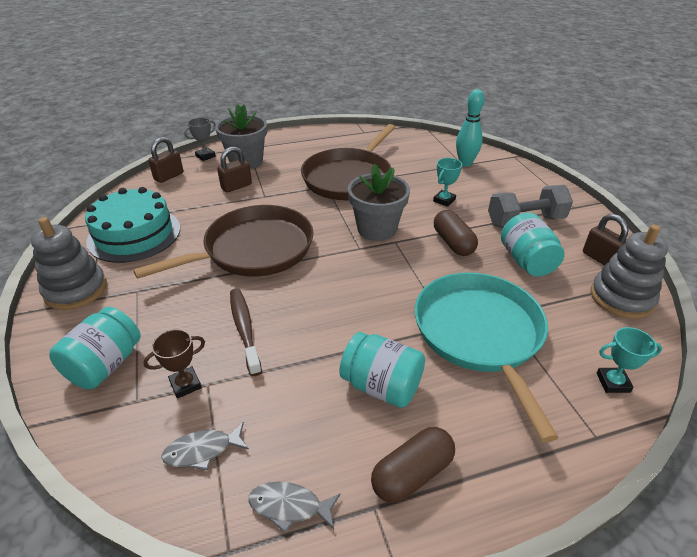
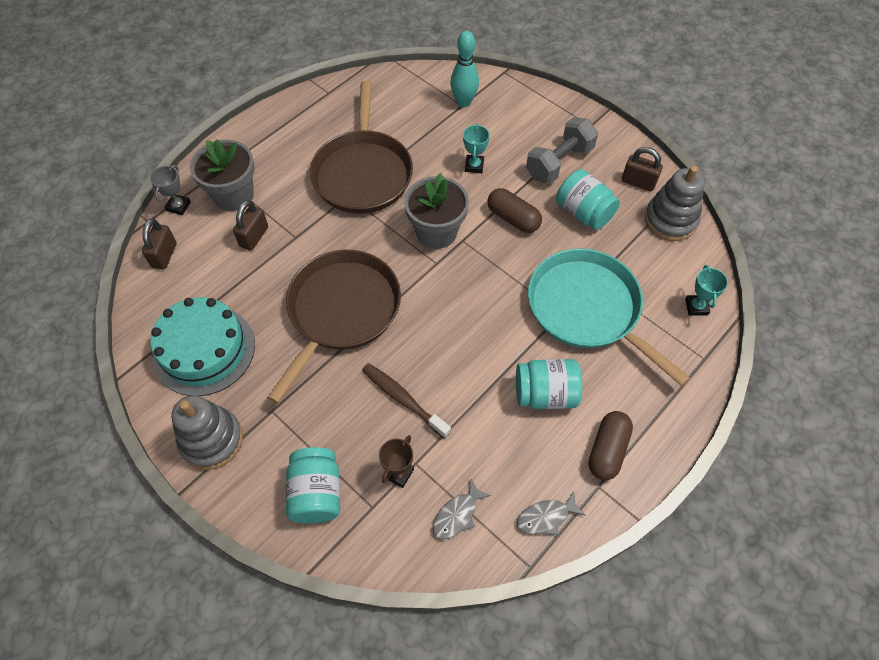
camera: 30 degrees left, 20 degrees up
turquoise trophy [597,327,662,393] -> turquoise trophy turned 60 degrees counterclockwise [685,265,728,316]

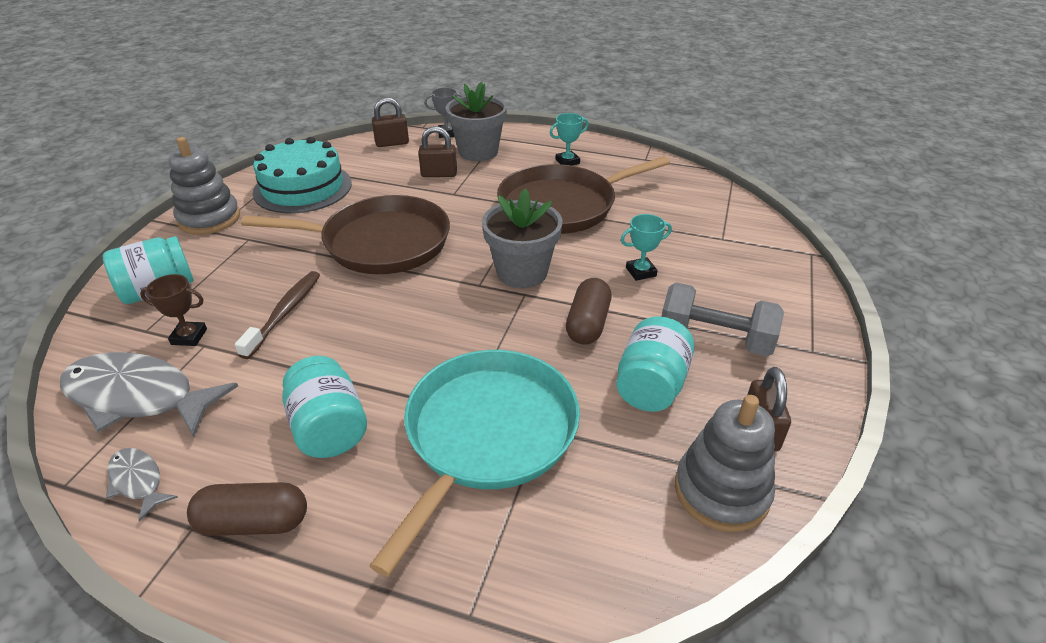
camera: 65 degrees right, 20 degrees down
grey fish [433,479,491,539] -> grey fish [60,352,238,437], size x2.08
turquoise bowling pin [450,31,479,107] -> none
turquoise trophy [685,265,728,316] -> turquoise trophy moved to [550,113,589,166]

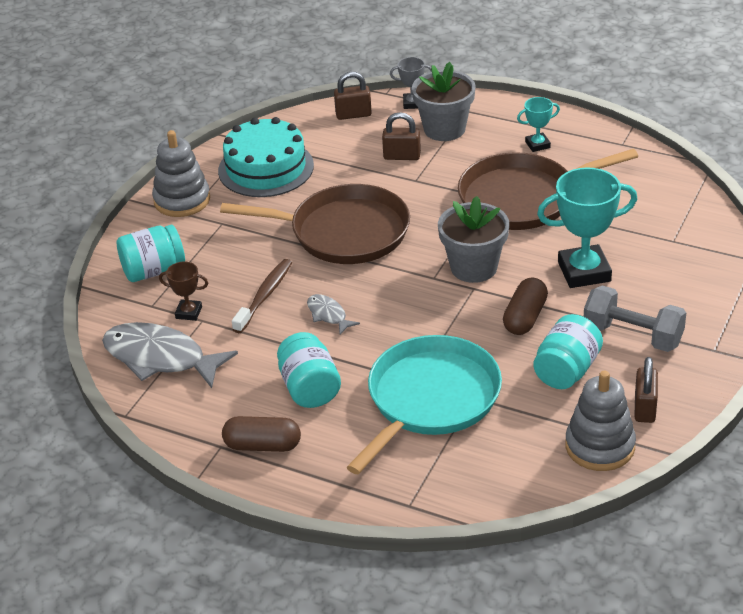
camera: 10 degrees right, 0 degrees up
grey fish [106,448,178,521] -> grey fish moved to [307,294,360,335]
turquoise trophy [621,214,672,281] -> turquoise trophy [537,167,637,288], size x2.00

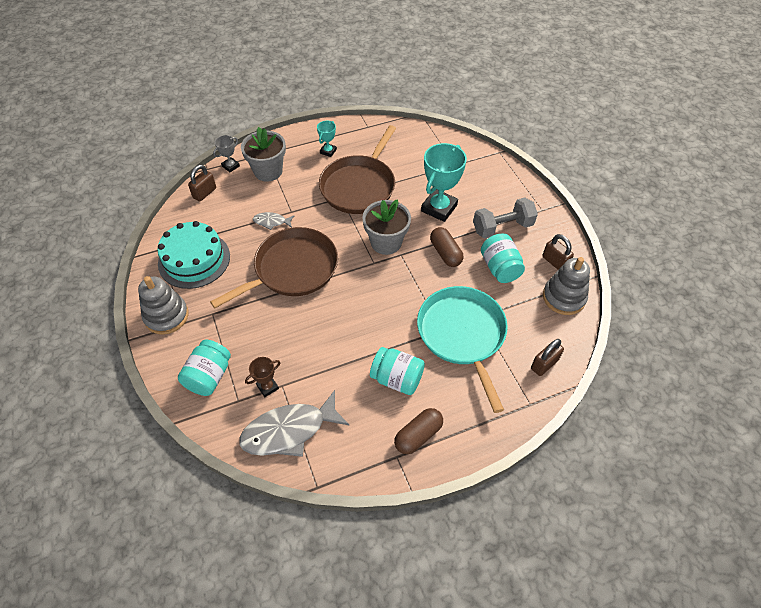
camera: 50 degrees left, 15 degrees up
brown toothbrush [232,259,292,333] -> none
grey fish [307,294,360,335] -> grey fish moved to [253,212,295,230]
brown padlock [382,112,421,160] -> brown padlock moved to [531,339,564,376]

